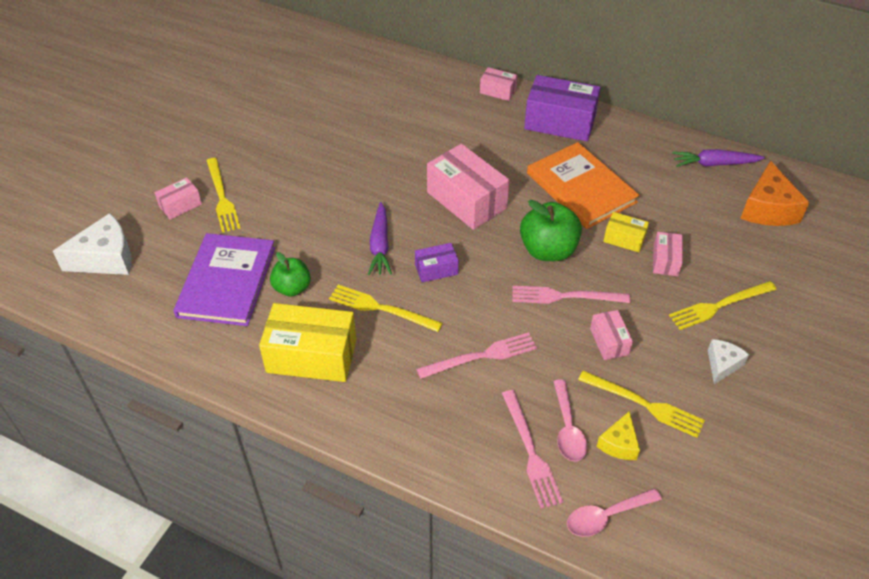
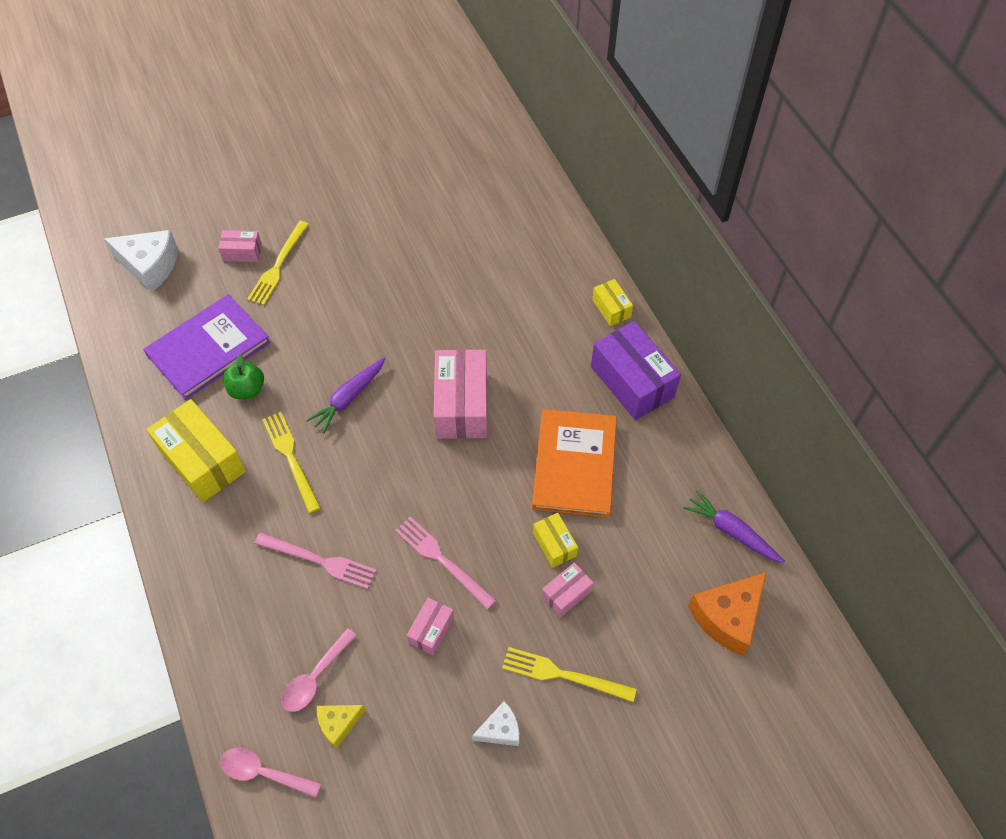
camera: 40 degrees right, 10 degrees up
purple box [415,243,459,282] -> none
pink box [480,67,518,101] -> yellow box [592,279,633,326]
pink fork [502,390,563,509] -> none
green apple [520,200,582,261] -> none
yellow fork [578,371,705,438] -> none

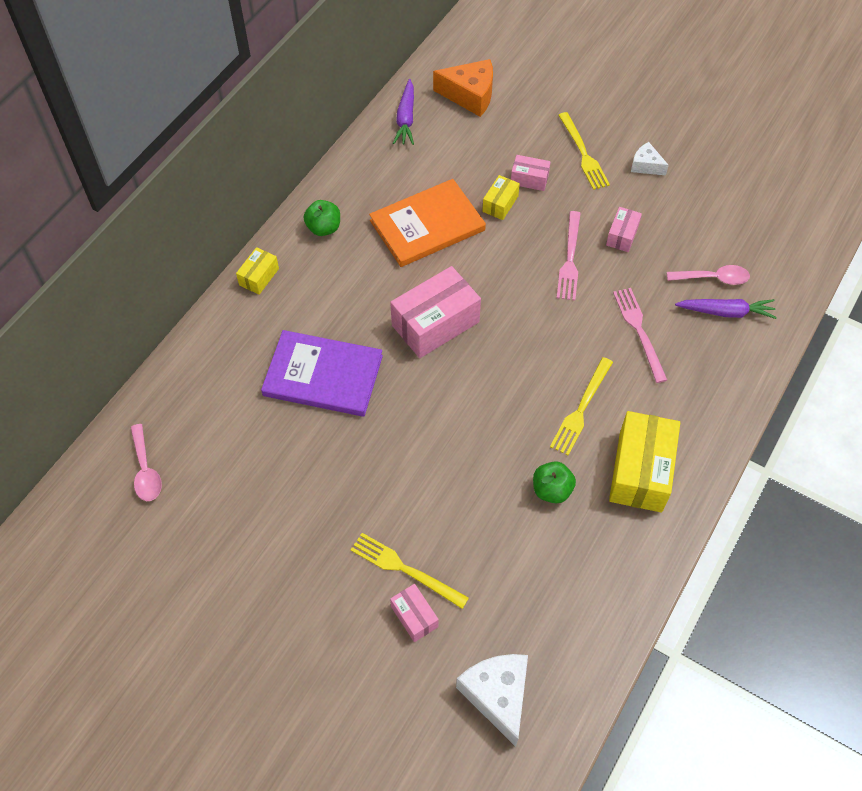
camera: 125 degrees left, 0 degrees up
purple book [143,294,271,400] -> purple book moved to [261,330,383,417]
pink spoon [220,747,321,798] -> pink spoon moved to [130,424,162,501]
yellow fork [247,221,309,305] -> yellow fork turned 135 degrees counterclockwise [350,533,469,609]
purple carrot [306,358,385,434] -> purple carrot moved to [675,299,777,319]
yellow cheese [317,705,366,749] -> none
pink box [407,597,454,656] -> pink box turned 60 degrees counterclockwise [606,207,642,252]
purple box [591,321,681,420] -> green apple [304,200,340,236]

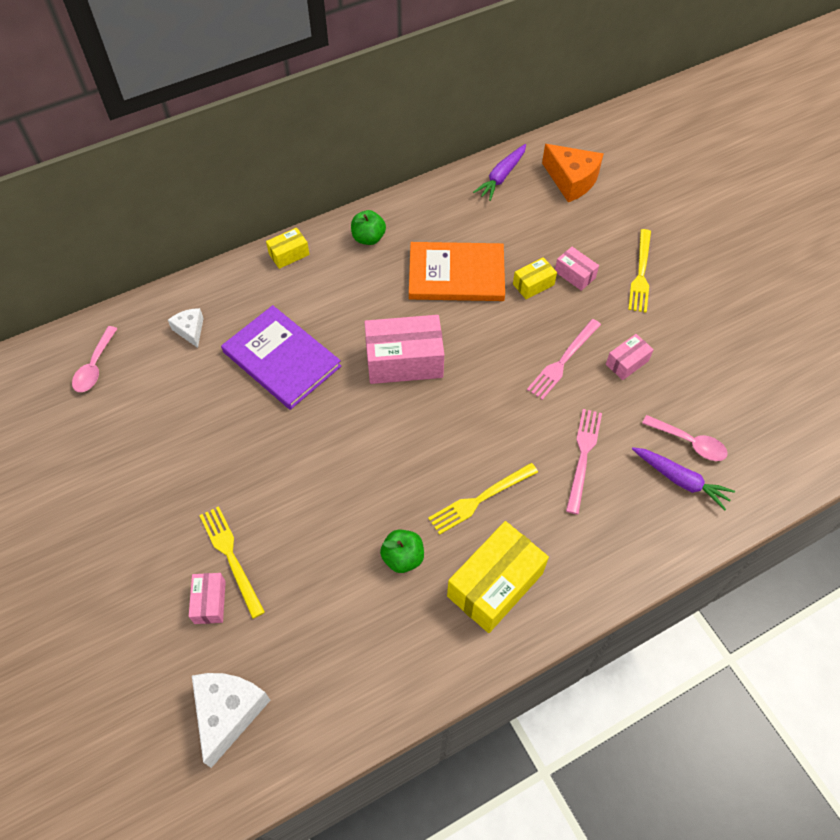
camera: 30 degrees right, 0 degrees up
white cheese [631,142,669,176] -> white cheese moved to [168,308,204,348]

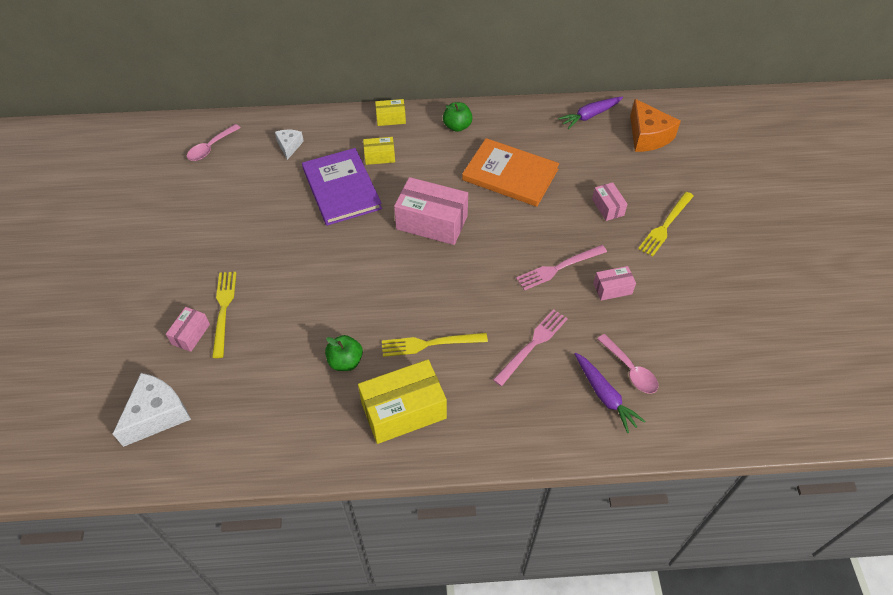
camera: 25 degrees right, 5 degrees down
yellow box [513,257,557,299] -> yellow box moved to [363,137,395,165]

